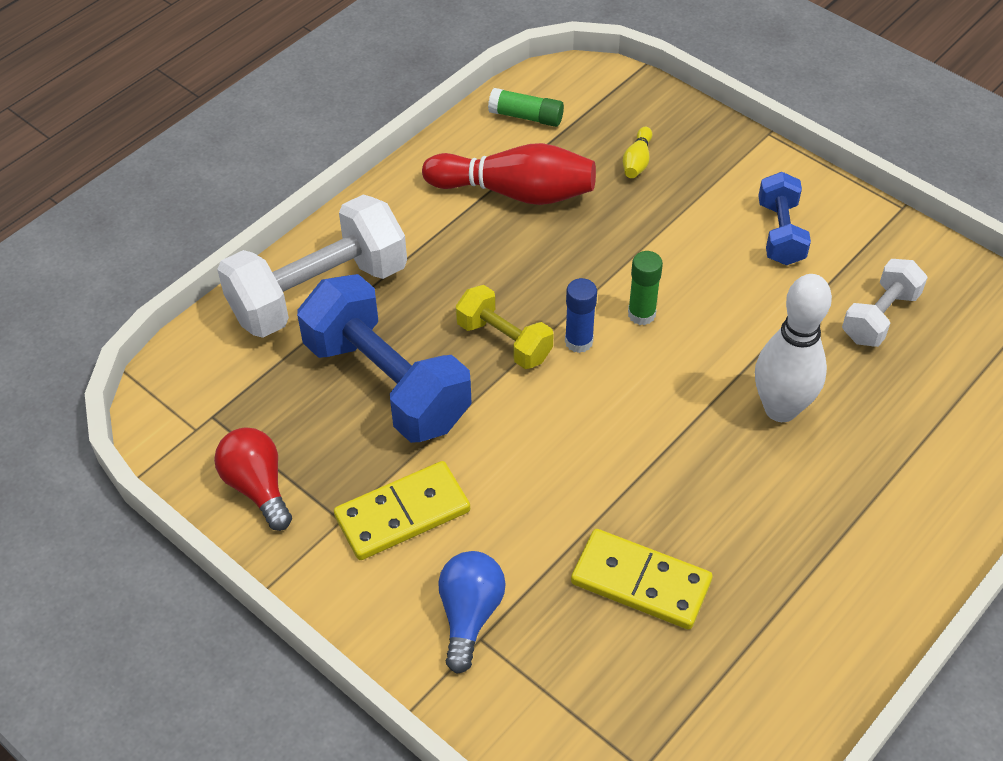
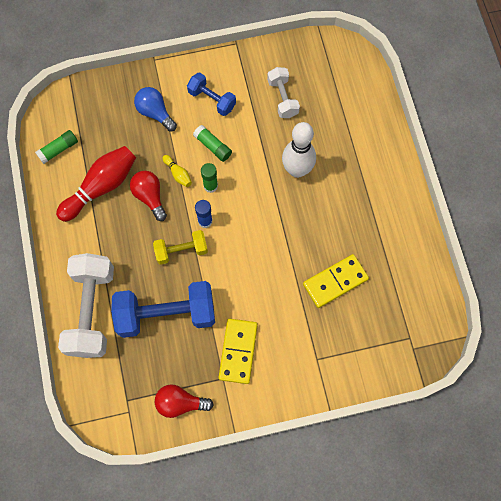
camera: 55 degrees left, 20 degrees up
blue light bulb [438,551,506,674] -> blue light bulb moved to [134,87,177,131]
yellow bowling pin [623,127,652,178] -> yellow bowling pin moved to [163,155,192,187]
none -> red light bulb [130,171,167,221]
none -> green glue stick [193,125,232,162]

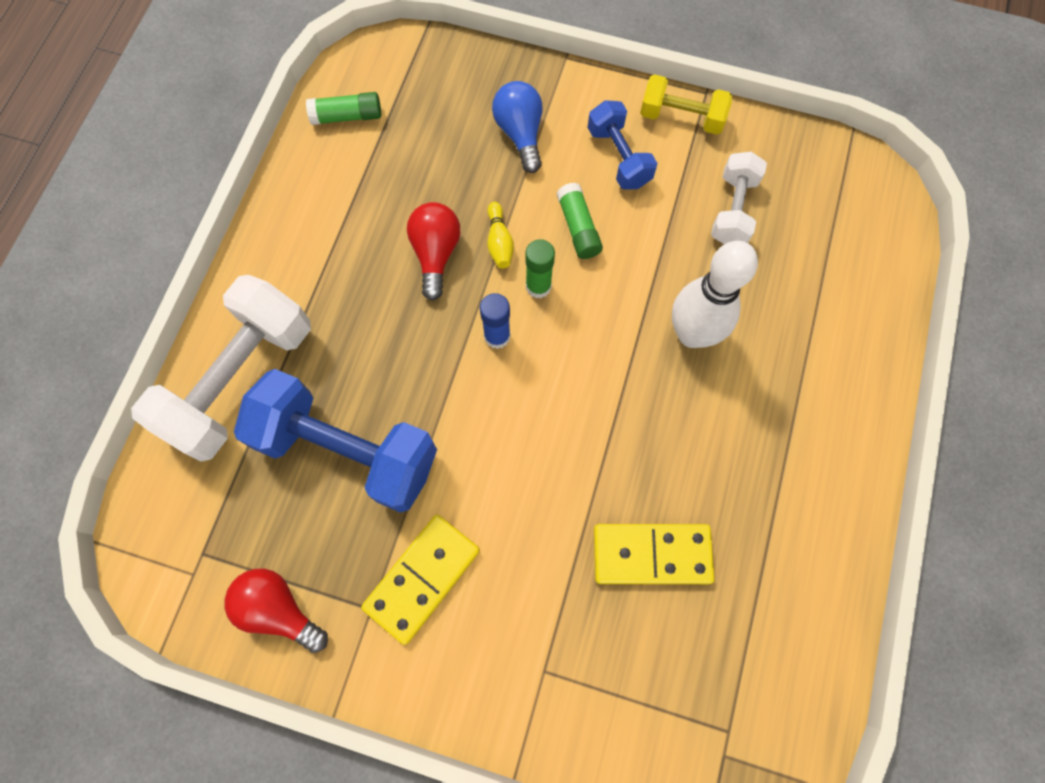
camera: 30 degrees right, 0 degrees up
red bowling pin [56,146,136,222] -> none
yellow dumbbell [153,230,208,265] -> yellow dumbbell moved to [640,74,732,135]

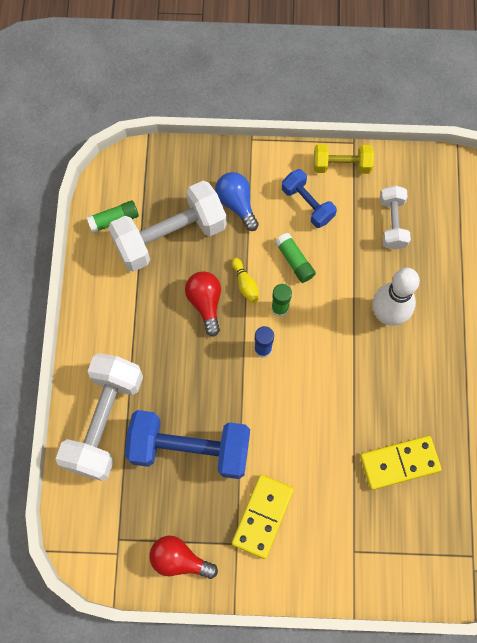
camera: 15 degrees left, 0 degrees up
none -> white dumbbell [108,181,227,272]

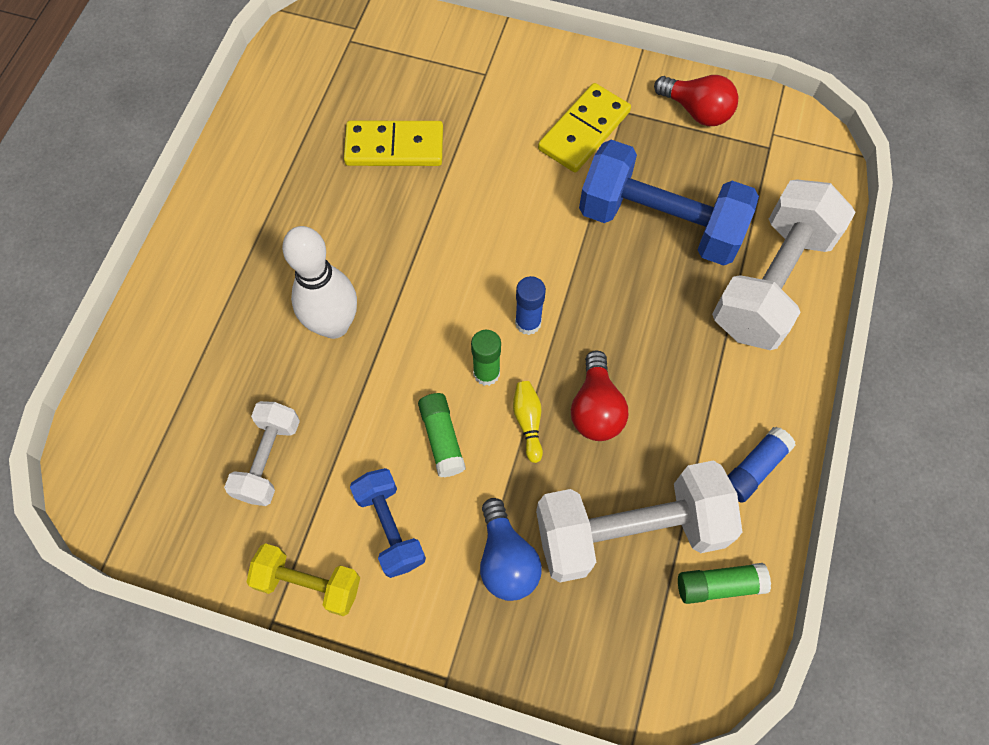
camera: 165 degrees left, 5 degrees down
none -> blue glue stick [728,427,796,503]

